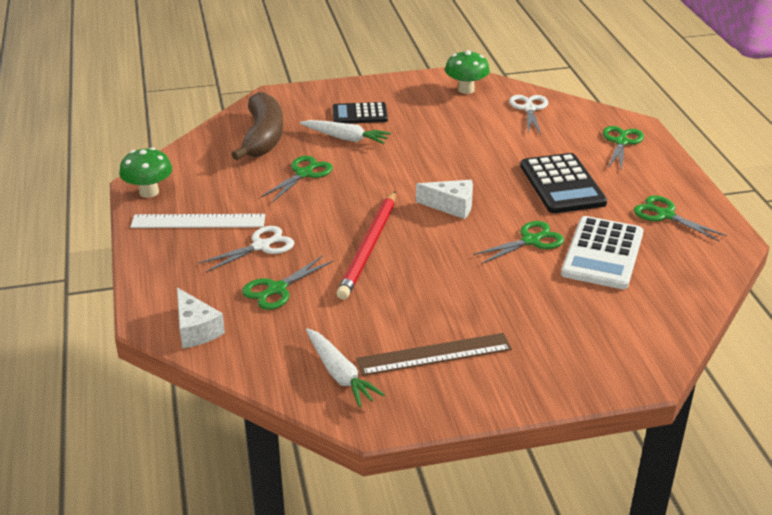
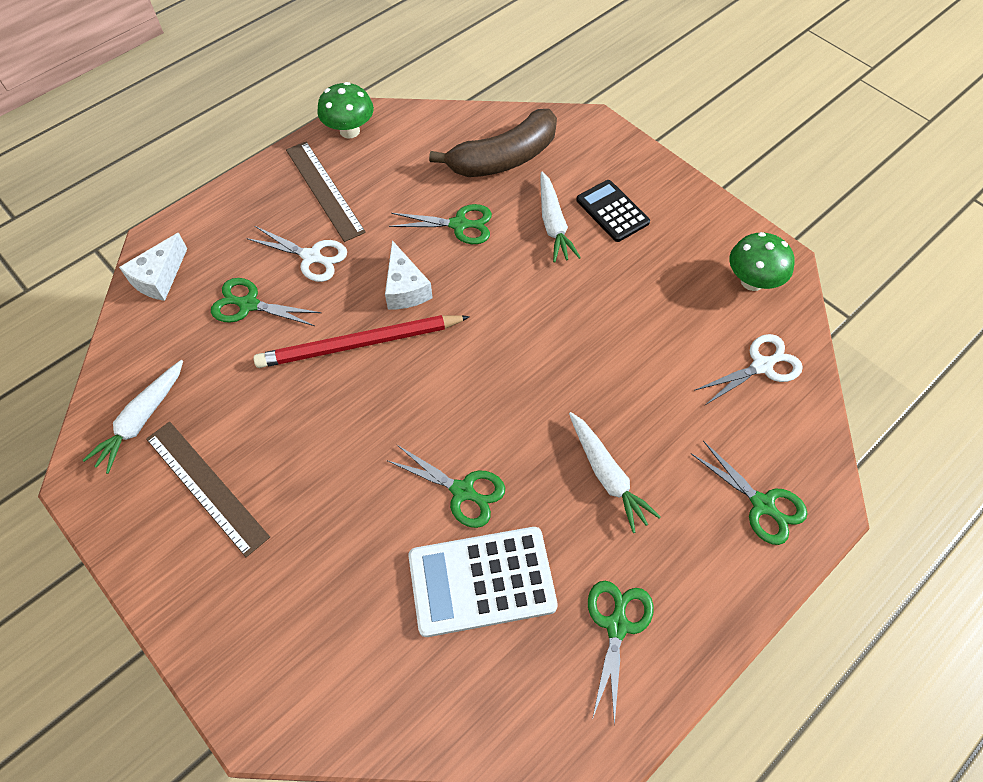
camera: 60 degrees right, 25 degrees up
white ruler [130,214,265,228] -> brown ruler [286,141,366,242]
white cheese [416,180,473,219] -> white cheese moved to [385,240,433,310]
black calculator [520,153,607,213] -> white carrot [569,412,661,533]
green scissors [603,126,644,171] -> green scissors turned 60 degrees clockwise [691,441,807,545]

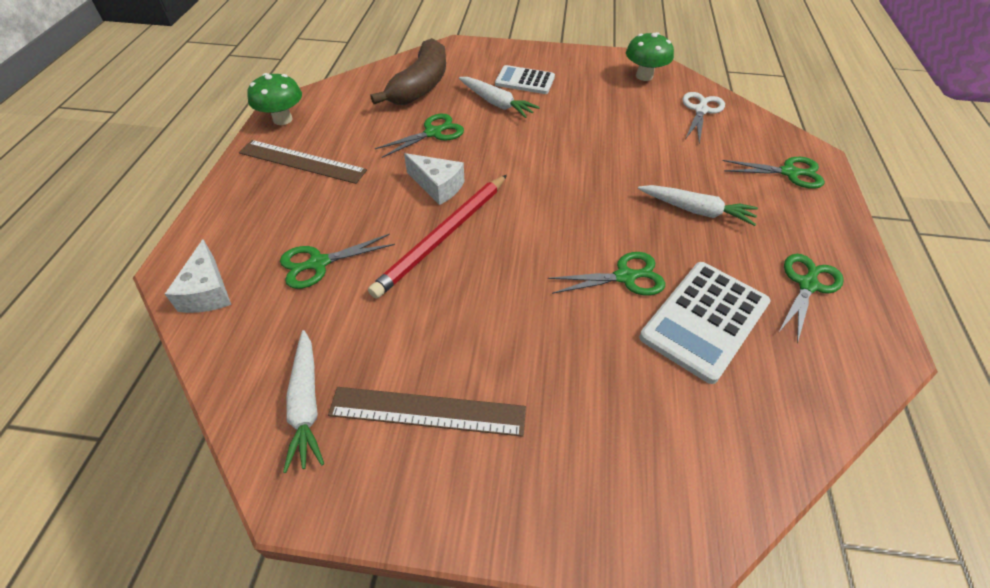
camera: 40 degrees left, 10 degrees down
white scissors [246,226,347,282] -> none
black calculator [576,180,650,242] -> white calculator [495,65,555,94]
green scissors [588,581,654,725] -> green scissors turned 60 degrees clockwise [778,254,844,343]

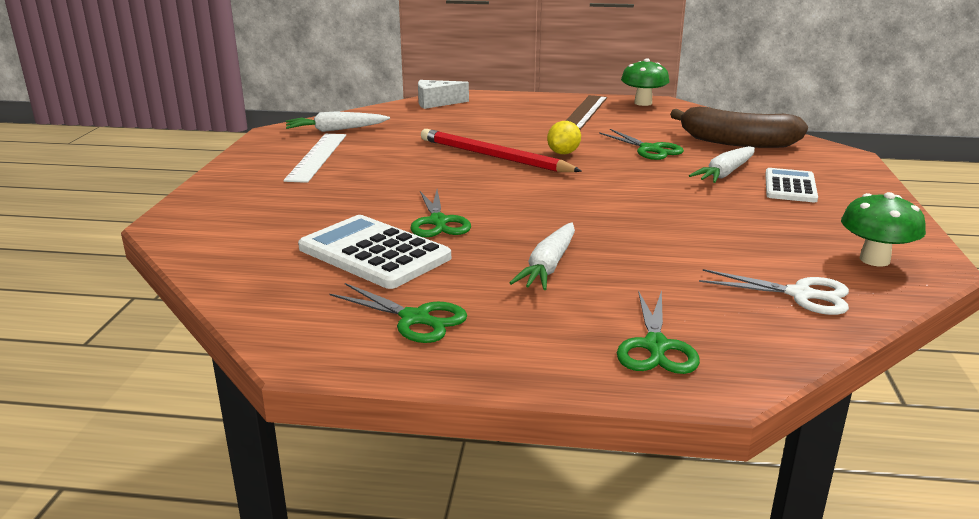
camera: 90 degrees right, 25 degrees down
green scissors [280,234,395,289] -> none
brown ruler [328,387,526,437] -> white ruler [283,134,346,183]
white cheese [404,153,465,205] -> yellow lemon [547,121,581,154]

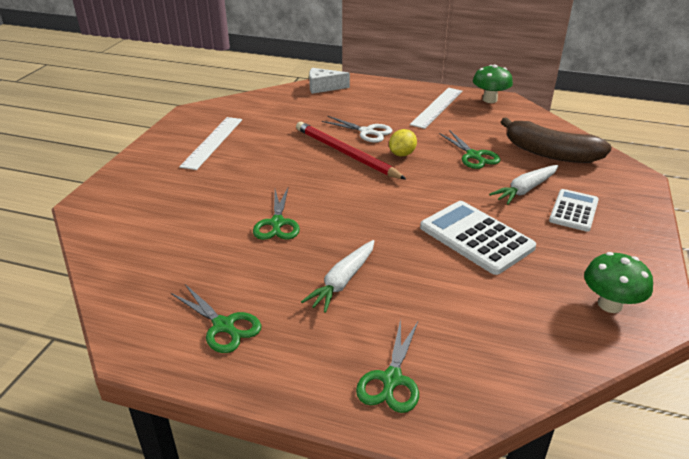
camera: 10 degrees right, 10 degrees up
white carrot [286,112,390,132] -> none
white calculator [298,215,451,289] -> white calculator moved to [420,201,536,275]
brown ruler [566,95,607,130] -> white ruler [410,88,462,129]
white scissors [699,269,849,315] -> white scissors moved to [321,116,392,143]

